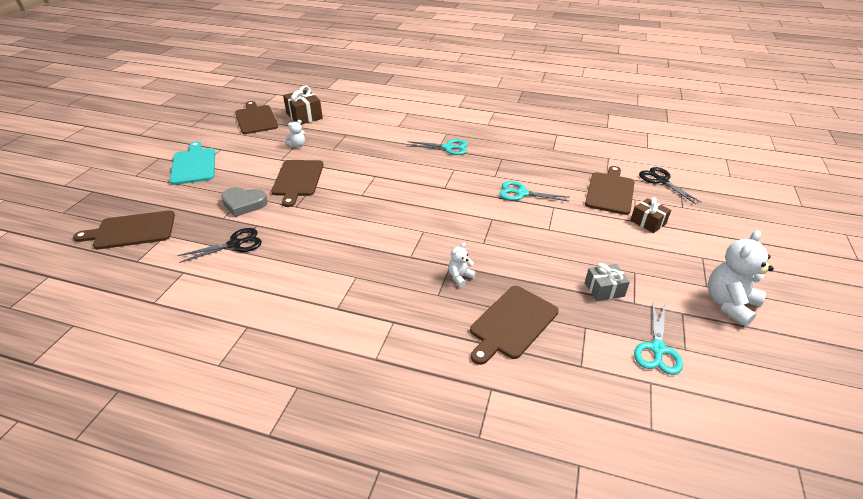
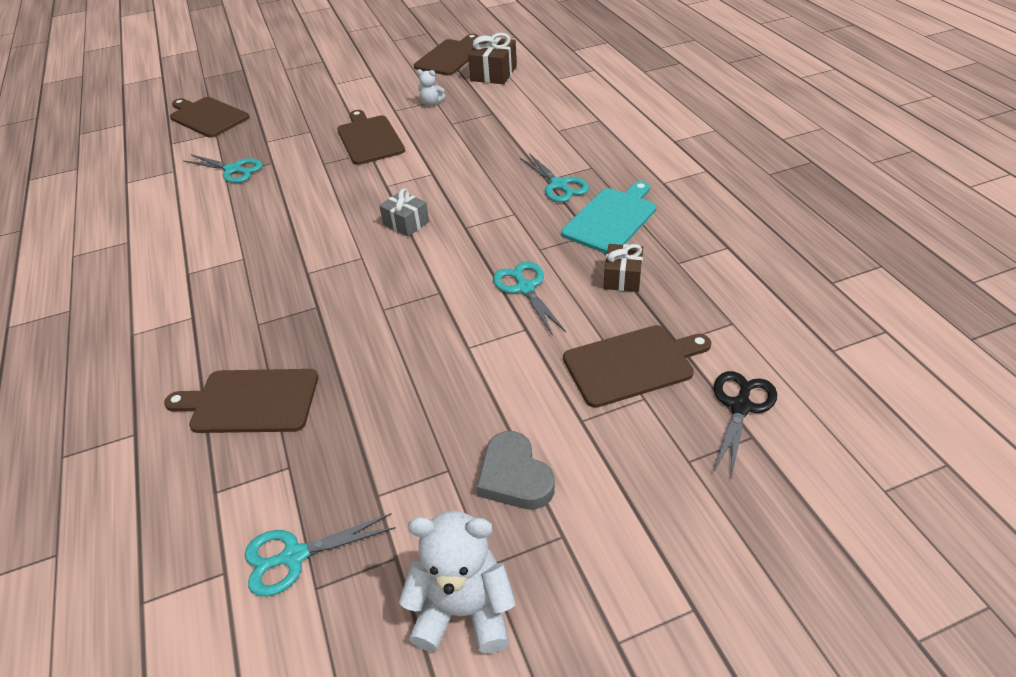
camera: 55 degrees right, 5 degrees up
turquoise cutting board [170,142,215,185] -> turquoise cutting board moved to [561,181,656,254]
black scissors [177,228,262,263] -> turquoise scissors [183,154,263,183]
grey heart [221,187,268,217] -> grey heart moved to [476,431,555,509]
brown cutting board [271,160,324,207] -> brown cutting board turned 105 degrees clockwise [337,110,405,165]
white teddy bear [448,242,476,287] -> none
grey gift [585,263,630,301] -> grey gift moved to [379,188,429,237]
brown gift [630,197,671,233] -> brown gift moved to [604,244,643,292]

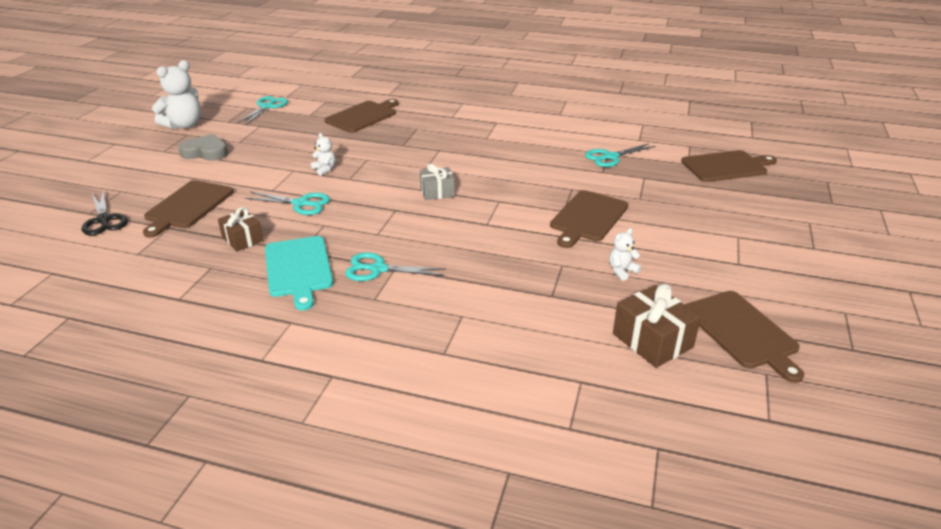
camera: 125 degrees right, 10 degrees down
brown cutting board [337,110,405,165] -> brown cutting board turned 105 degrees clockwise [550,190,628,248]
none -> white teddy bear [310,133,336,176]

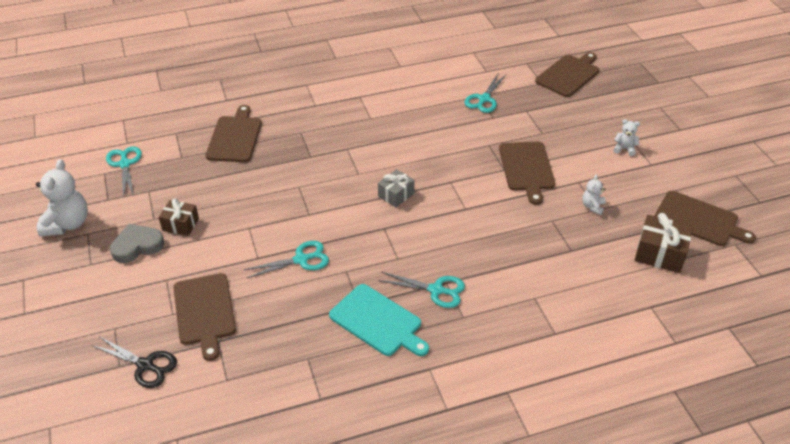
camera: 35 degrees left, 10 degrees up
brown gift [218,207,264,251] -> brown gift moved to [159,198,199,236]
white teddy bear [310,133,336,176] -> white teddy bear moved to [613,119,640,156]
turquoise scissors [345,252,446,281] -> turquoise scissors turned 135 degrees counterclockwise [378,272,465,308]

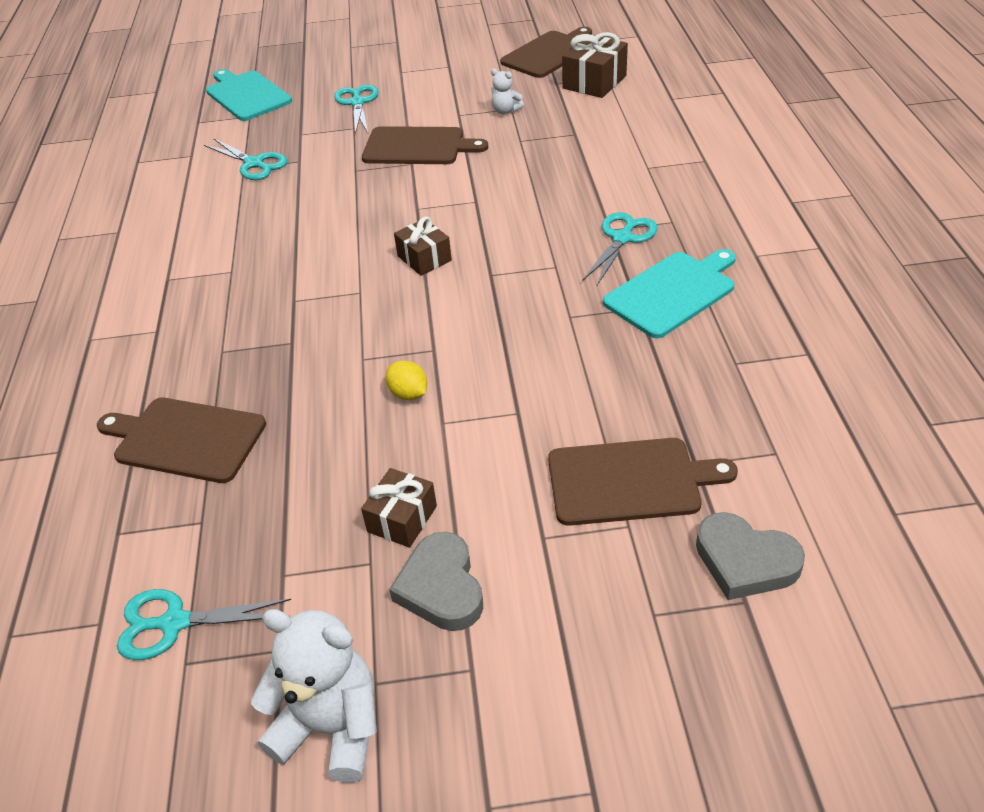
camera: 75 degrees left, 0 degrees up
black scissors [92,336,177,388] -> grey heart [696,512,805,600]
turquoise scissors [244,241,329,278] -> turquoise scissors moved to [334,85,379,134]
grey gift [378,169,415,207] -> brown gift [394,217,452,276]
brown cutting board [535,52,599,97] -> turquoise cutting board [206,69,292,121]
white teddy bear [613,119,640,156] -> none
none -> yellow lemon [386,360,427,400]

